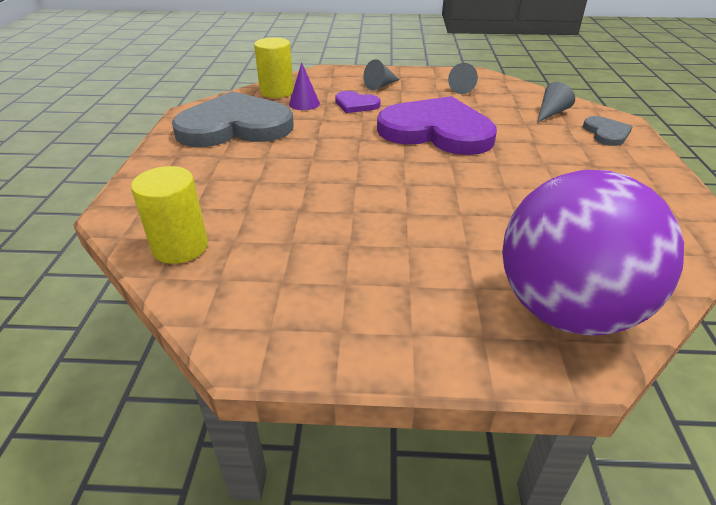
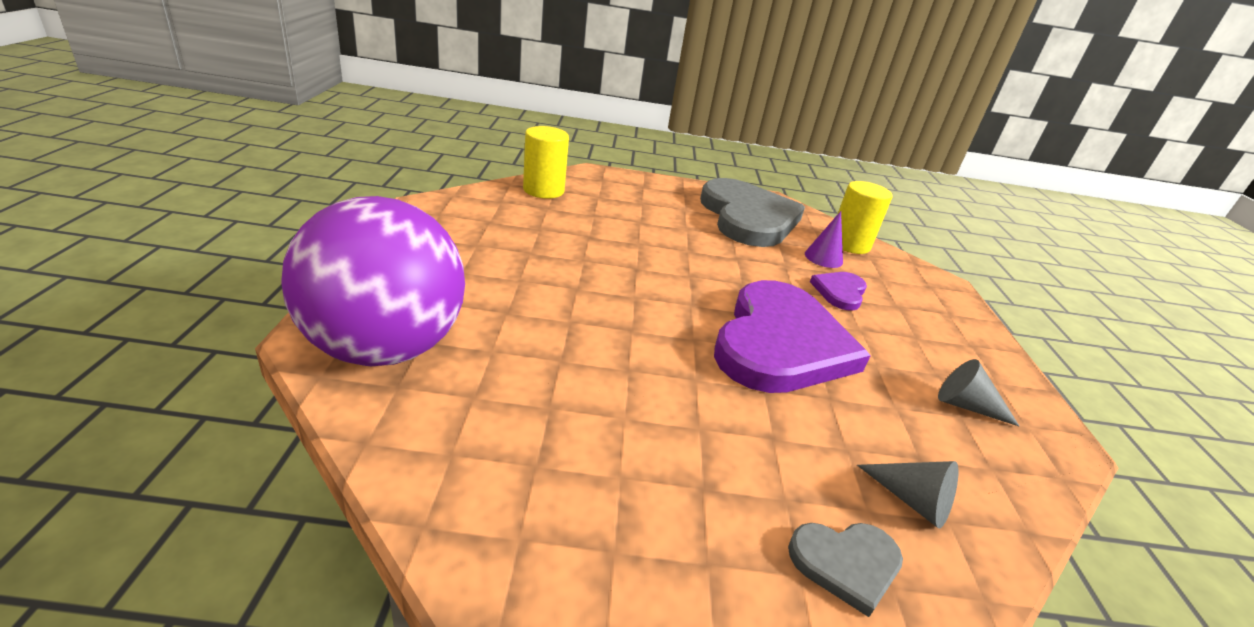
camera: 85 degrees right, 5 degrees down
grey cone [363,59,400,90] -> none

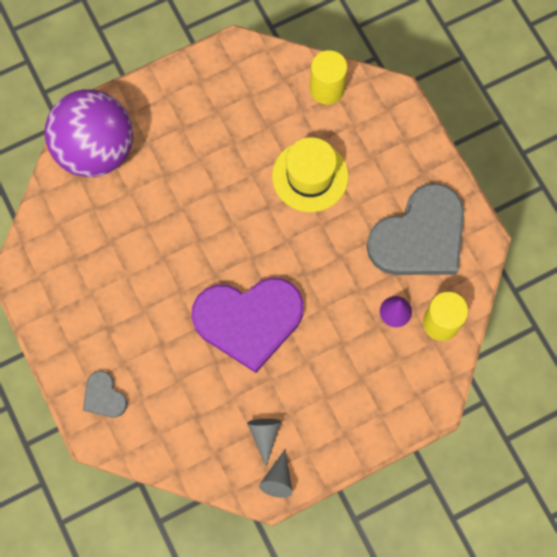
camera: 65 degrees right, 40 degrees up
purple heart [810,272,867,311] -> none
grey cone [857,461,958,529] -> grey cone moved to [259,450,293,498]
none -> yellow hat [272,137,349,212]

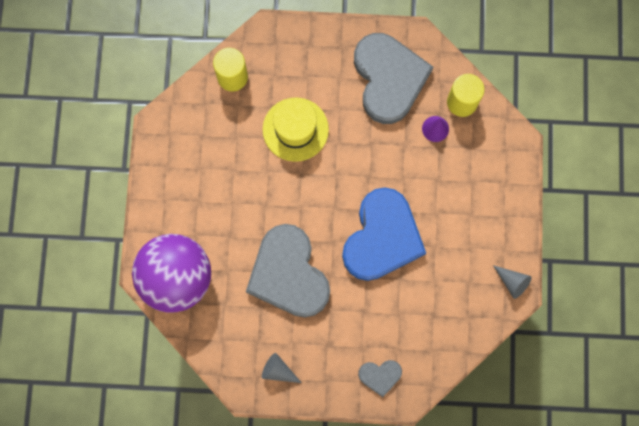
camera: 60 degrees left, 5 degrees up
purple heart [191,277,304,373] -> blue heart [342,187,426,281]
grey cone [247,419,281,466] -> grey cone moved to [262,353,302,383]
none -> grey heart [246,224,330,317]

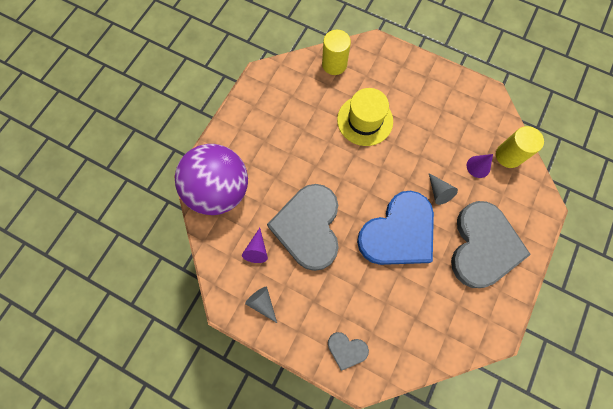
camera: 25 degrees right, 5 degrees down
grey heart [354,33,433,124] -> grey heart moved to [451,201,531,288]
grey cone [493,265,532,299] -> grey cone moved to [429,173,458,205]
none -> purple cone [242,228,268,263]

